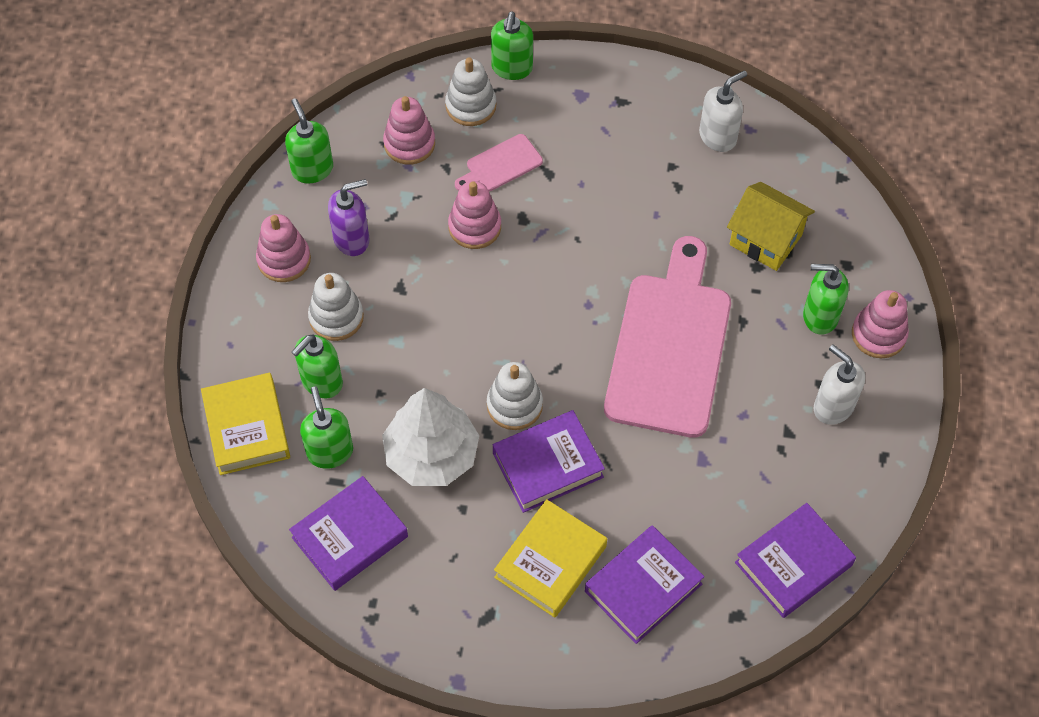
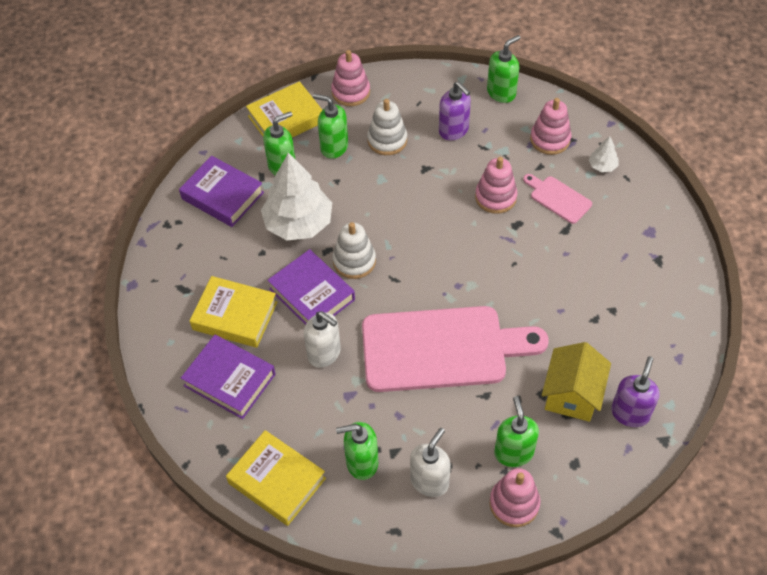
camera: 75 degrees right, 5 degrees down
pink stacking toy [256,214,311,282] -> pink stacking toy moved to [331,50,370,106]
white stacking toy [445,58,496,126] -> white tree [589,136,618,172]
green soap dispenser [491,11,533,80] -> green soap dispenser moved to [336,422,378,480]
white soap dispenser [699,70,747,152] -> white soap dispenser moved to [304,311,341,368]
purple book [735,503,856,618] -> yellow book [226,430,326,526]
none -> purple soap dispenser [611,356,660,427]

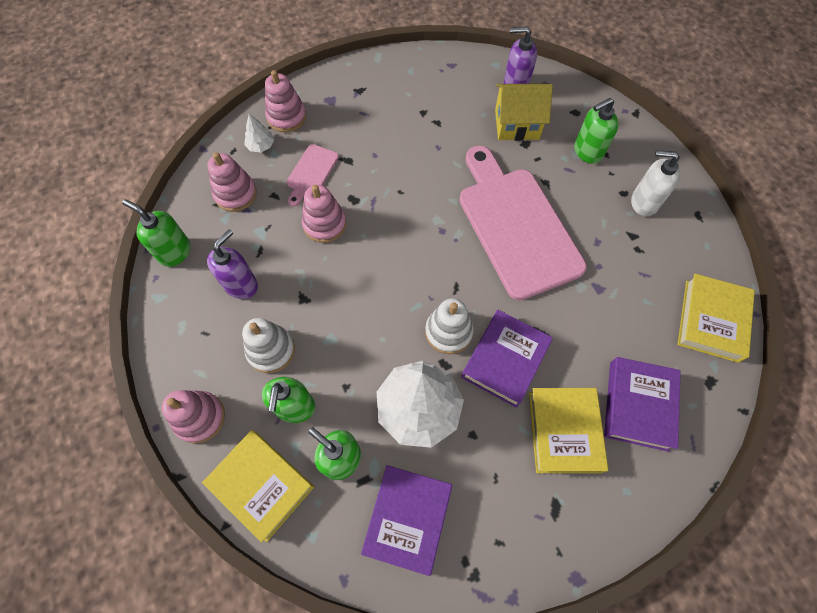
camera: 110 degrees left, 10 degrees up
white soap dispenser [304,311,341,368] -> none
green soap dispenser [336,422,378,480] -> none
pink stacking toy [490,468,540,527] -> pink stacking toy moved to [265,70,307,132]

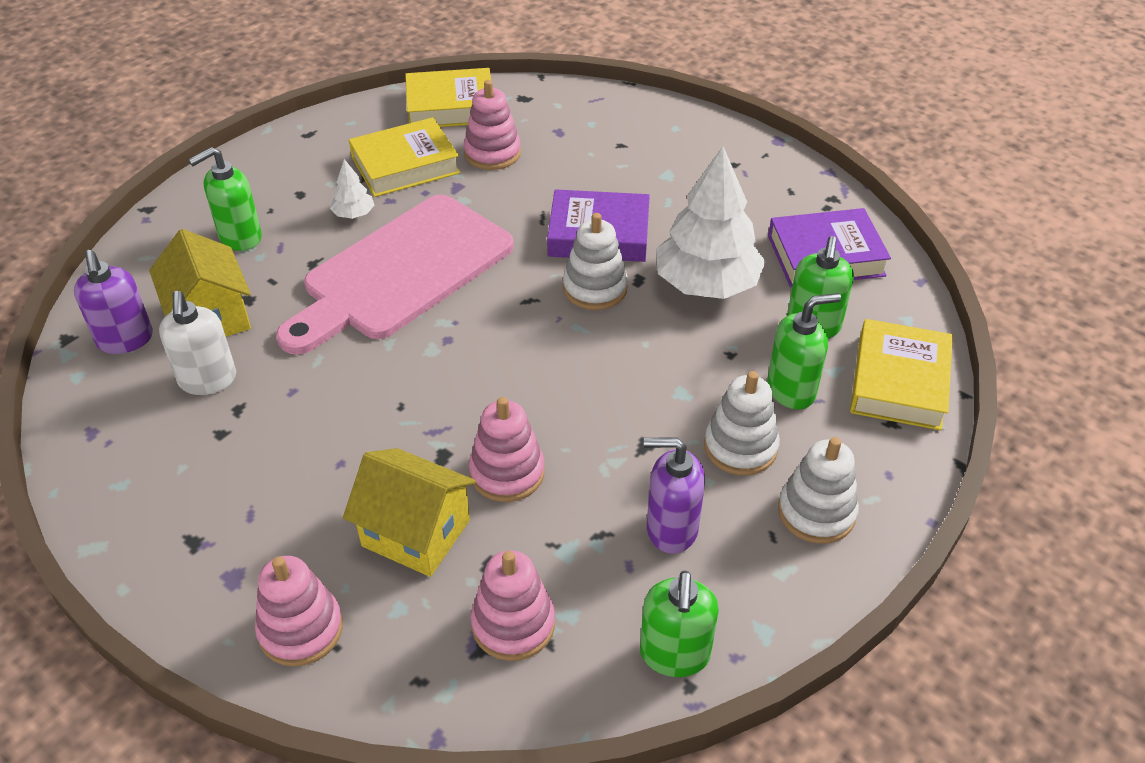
camera: 115 degrees left, 20 degrees down
pink stacking toy [162,390,225,443] -> pink stacking toy moved to [464,80,521,170]
white tree [244,114,274,152] -> white tree moved to [330,159,374,219]
pink cutting board [287,144,339,206] -> yellow house [343,448,476,577]
yellow book [529,388,608,473] -> yellow book moved to [349,117,460,197]
green soap dispenser [574,98,619,164] -> green soap dispenser turned 105 degrees clockwise [188,147,262,251]
purple book [604,357,681,452] -> none
white soap dispenser [631,150,680,216] -> white soap dispenser moved to [159,291,236,395]
none -> white stacking toy [778,437,859,544]

